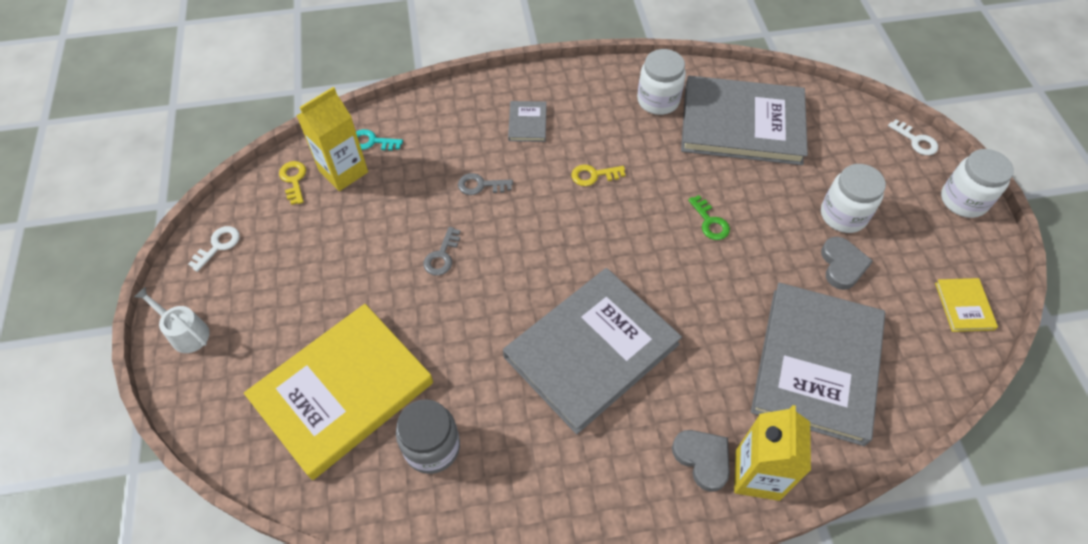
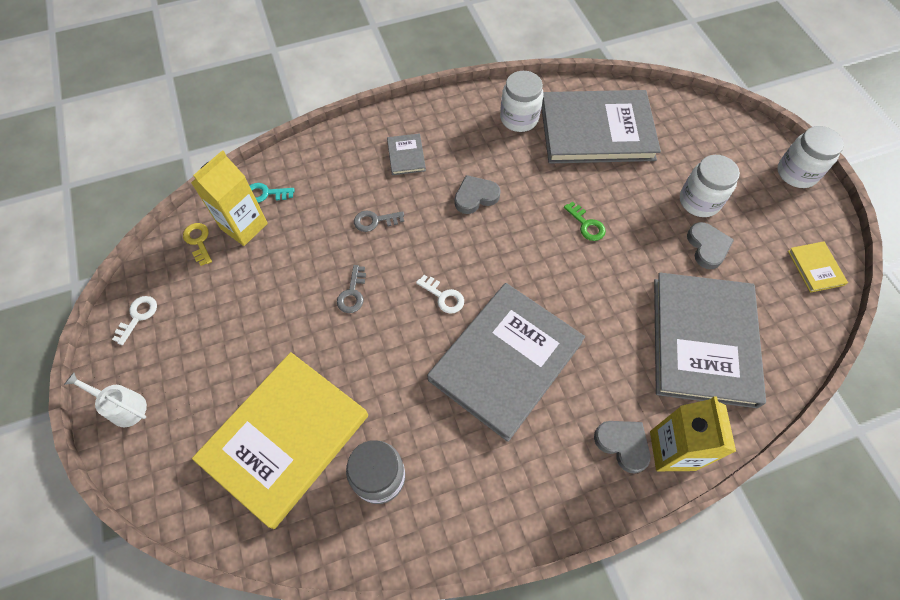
camera: 10 degrees left, 5 degrees up
yellow key [571,164,626,186] -> grey heart [455,175,501,214]
white key [888,119,938,155] -> white key moved to [416,275,464,314]

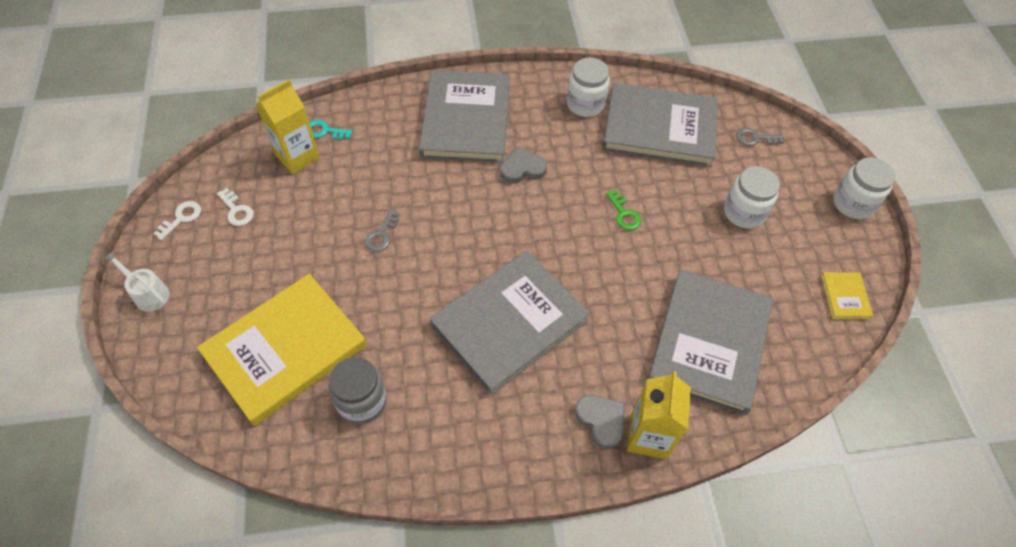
camera: 10 degrees right, 5 degrees down
yellow key [183,223,212,266] -> none
grey key [354,211,404,232] -> grey key moved to [736,128,784,146]
grey book [387,133,426,175] -> grey book [419,70,510,163], size x2.45
white key [416,275,464,314] -> white key moved to [217,188,254,226]
grey heart [687,222,734,269] -> none

